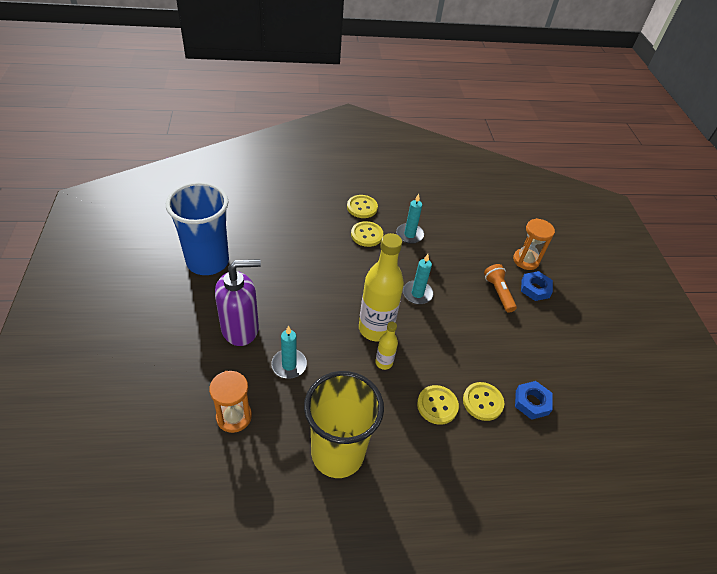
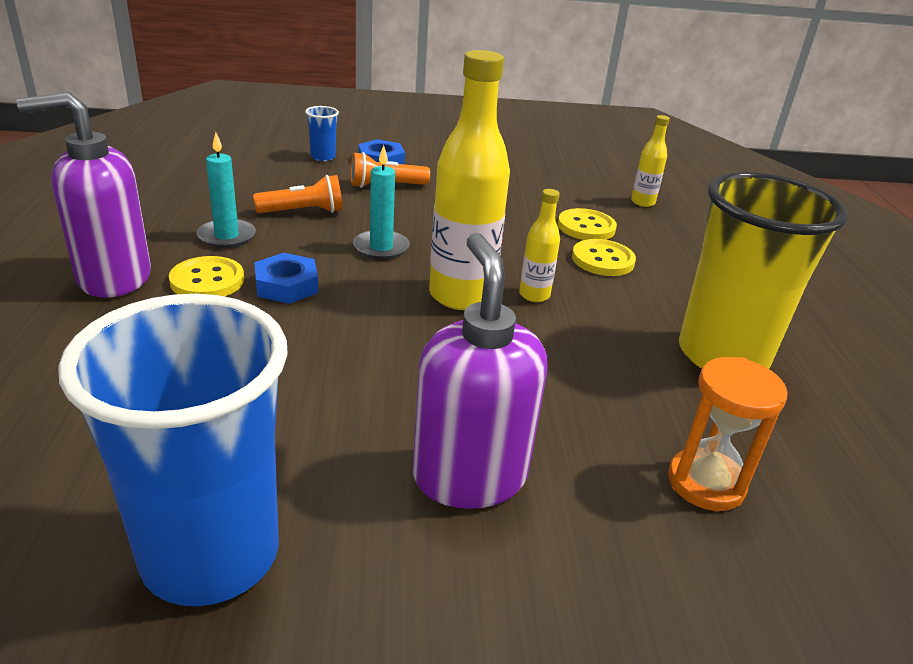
camera: 85 degrees left, 15 degrees down
turquoise candle [271,326,307,379] -> none
yellow button [347,195,378,218] -> purple soap dispenser [16,92,151,298]
orange hourglass [513,218,555,270] -> blue cup [305,106,339,161]
blue nut [515,381,553,420] -> blue nut moved to [254,253,318,304]
none -> orange flashlight [253,175,343,213]
none -> yellow bottle [631,115,670,207]

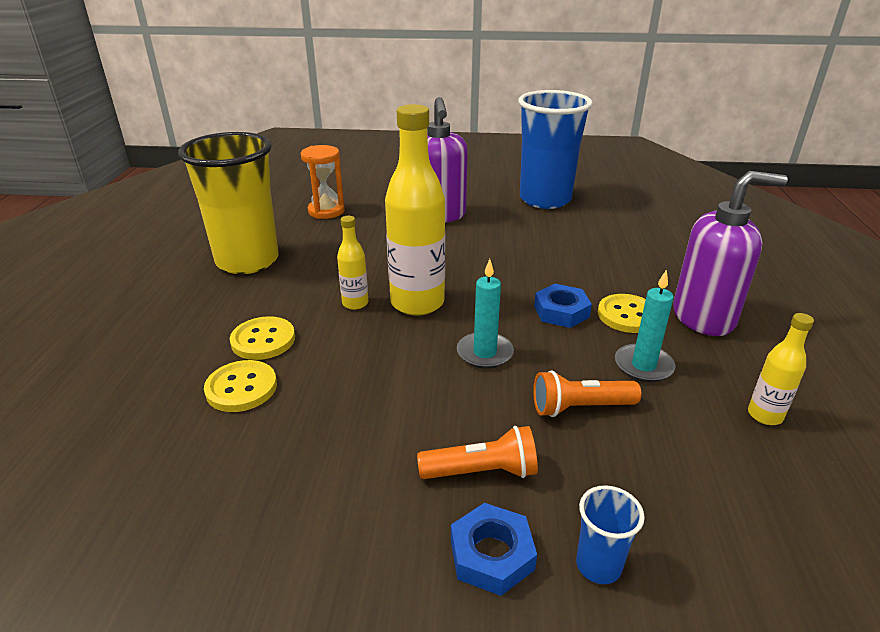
camera: 170 degrees left, 0 degrees up
yellow bottle [631,115,670,207] -> yellow bottle moved to [748,313,814,425]

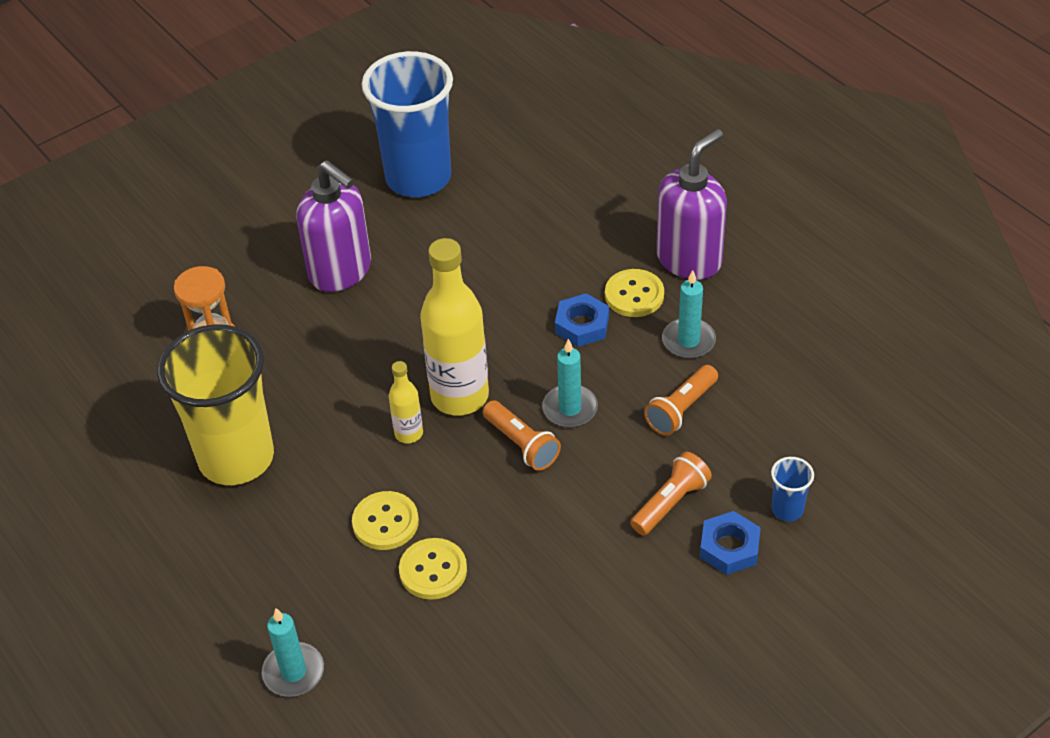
camera: 40 degrees left, 15 degrees up
yellow bottle [748,313,814,425] -> none
none -> turquoise candle [262,608,324,697]
none -> orange flashlight [483,400,561,471]

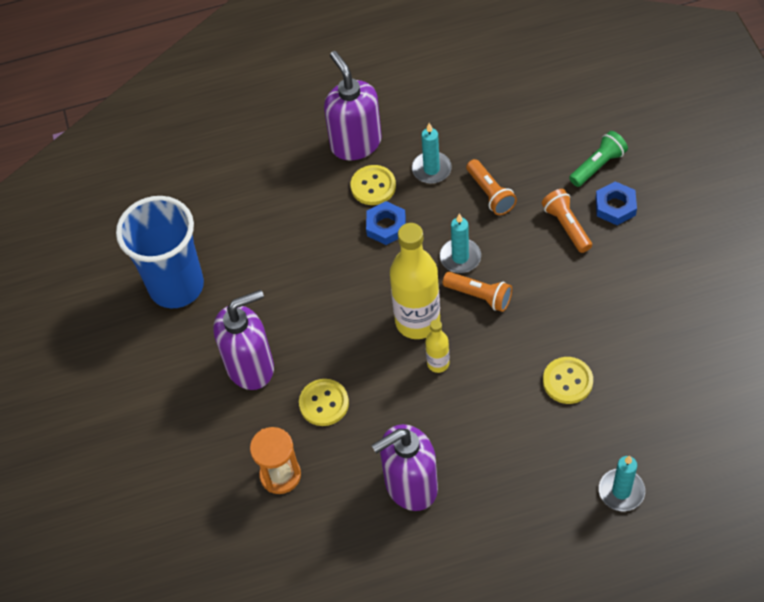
camera: 65 degrees left, 10 degrees up
yellow cup [157,324,274,485] -> purple soap dispenser [371,424,438,511]
yellow button [352,491,419,550] -> yellow button moved to [299,379,349,426]
orange flashlight [483,400,561,471] -> orange flashlight turned 45 degrees clockwise [443,272,512,312]
blue cup [771,457,814,521] -> green flashlight [569,131,628,187]

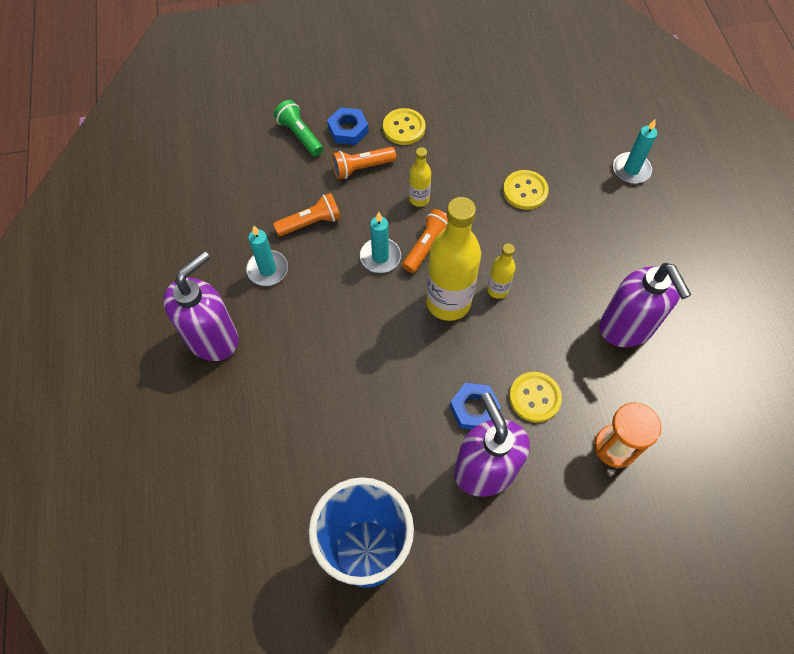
camera: 90 degrees left, 5 degrees up
purple soap dispenser [324,51,382,161] -> purple soap dispenser turned 150 degrees clockwise [163,251,239,361]
yellow button [351,165,396,205] -> yellow button moved to [383,108,426,145]
blue nut [366,201,406,245] -> blue nut moved to [450,383,501,430]
none -> yellow bottle [409,147,431,207]

